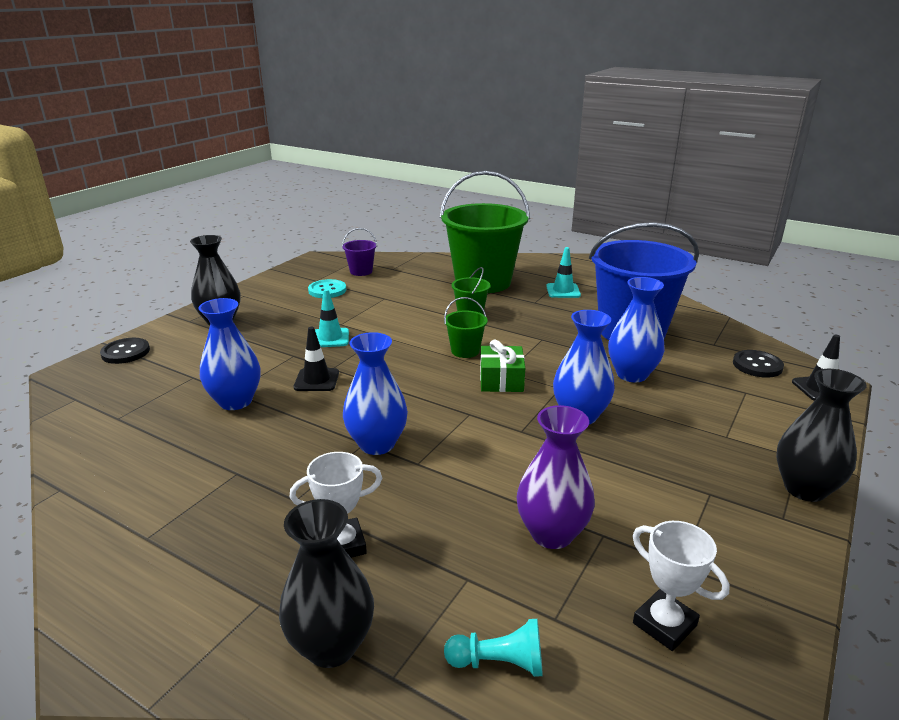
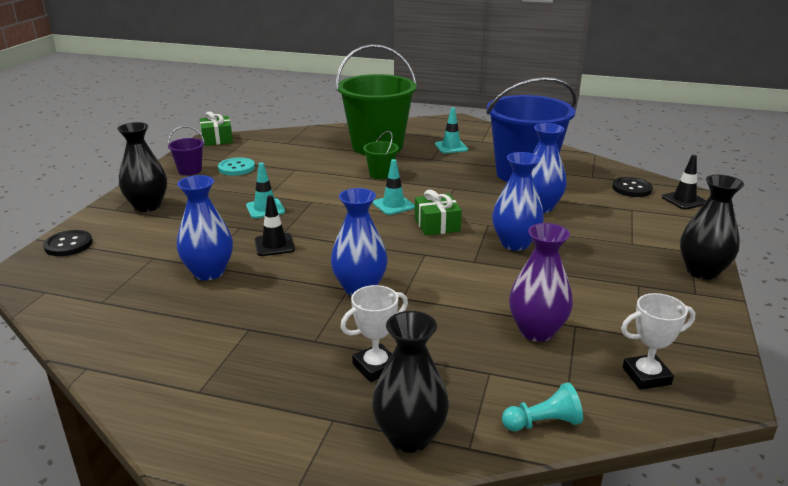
camera: 15 degrees left, 0 degrees up
purple bucket [342,228,377,276] -> purple bucket moved to [167,126,205,175]
green bucket [444,297,488,358] -> turquoise traffic cone [373,159,415,215]
white trophy [633,521,730,651] -> white trophy turned 45 degrees counterclockwise [621,293,695,390]
none -> green gift [200,111,233,146]

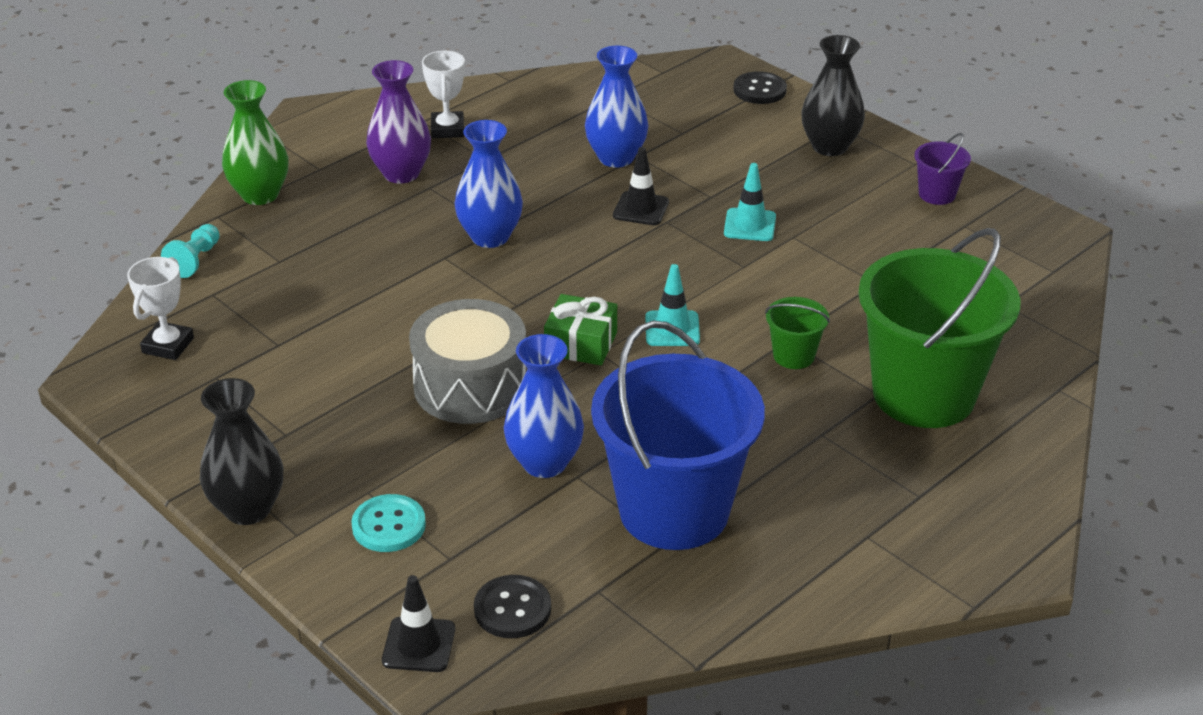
camera: 120 degrees right, 10 degrees up
green gift [200,111,233,146] -> none
turquoise button [218,157,255,176] -> turquoise button moved to [351,494,426,552]
white trophy [340,285,408,382] -> white trophy moved to [422,51,465,138]
black vase [372,311,449,453] -> green vase [222,80,289,205]
turquoise traffic cone [435,107,468,153] -> none
blue vase [492,152,544,251] -> grey drum [409,299,526,424]
purple vase [509,223,573,342] -> purple vase moved to [366,60,431,183]

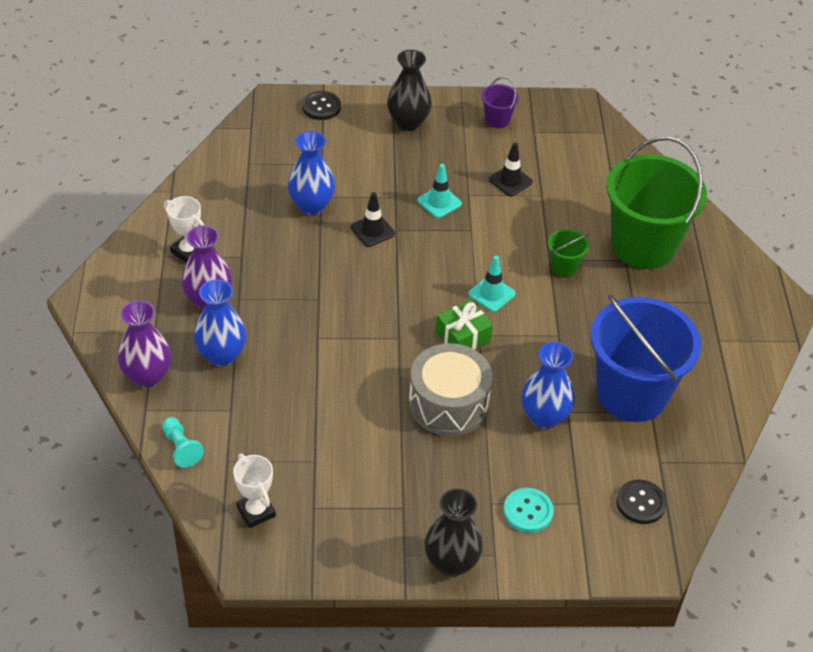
camera: 50 degrees left, 10 degrees up
green vase [222,80,289,205] -> purple vase [118,300,171,388]
black traffic cone [382,575,455,672] -> black traffic cone moved to [489,142,533,196]
blue vase [455,120,523,248] -> blue vase moved to [194,280,246,366]

